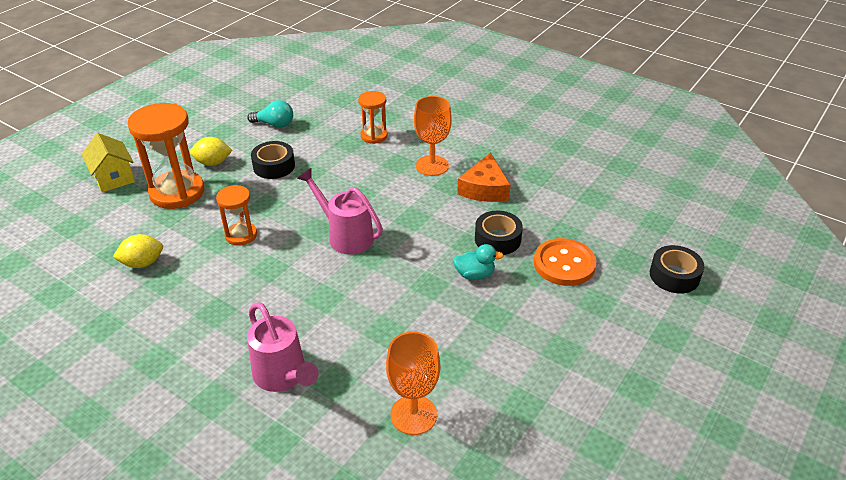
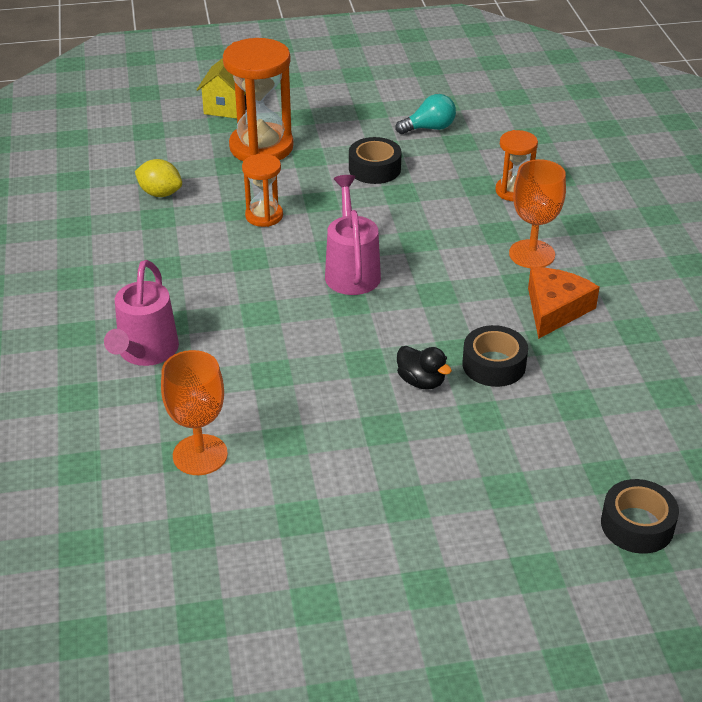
camera: 45 degrees right, 0 degrees up
yellow lemon [190,137,232,166] -> none
turquoise light bulb [247,100,293,128] -> turquoise light bulb turned 75 degrees counterclockwise [395,94,456,134]
turquoise duck [453,244,504,280] -> black duck [397,346,452,390]
orange cheese [457,153,511,202] -> orange cheese turned 150 degrees clockwise [528,267,600,339]
orange button [534,238,597,286] -> none

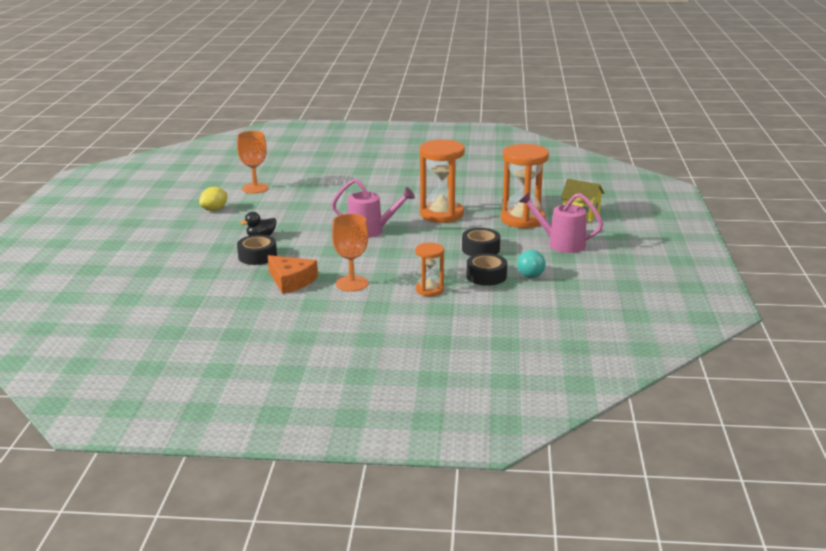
camera: 105 degrees right, 15 degrees down
pink watering can [104,260,179,366] -> pink watering can moved to [519,192,603,253]
yellow lemon [135,159,182,197] -> yellow lemon moved to [199,187,227,211]
orange hourglass [242,154,283,227] -> orange hourglass [419,140,465,223], size x1.82
black tape [601,479,679,554] -> black tape moved to [467,253,507,286]

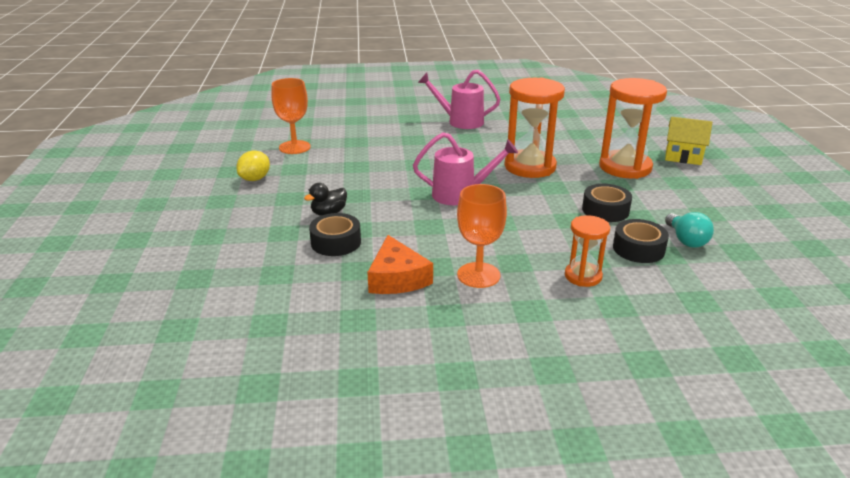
camera: 10 degrees left, 5 degrees up
orange cheese [268,255,318,294] -> orange cheese turned 45 degrees clockwise [367,235,433,294]
pink watering can [519,192,603,253] -> pink watering can moved to [418,70,501,129]

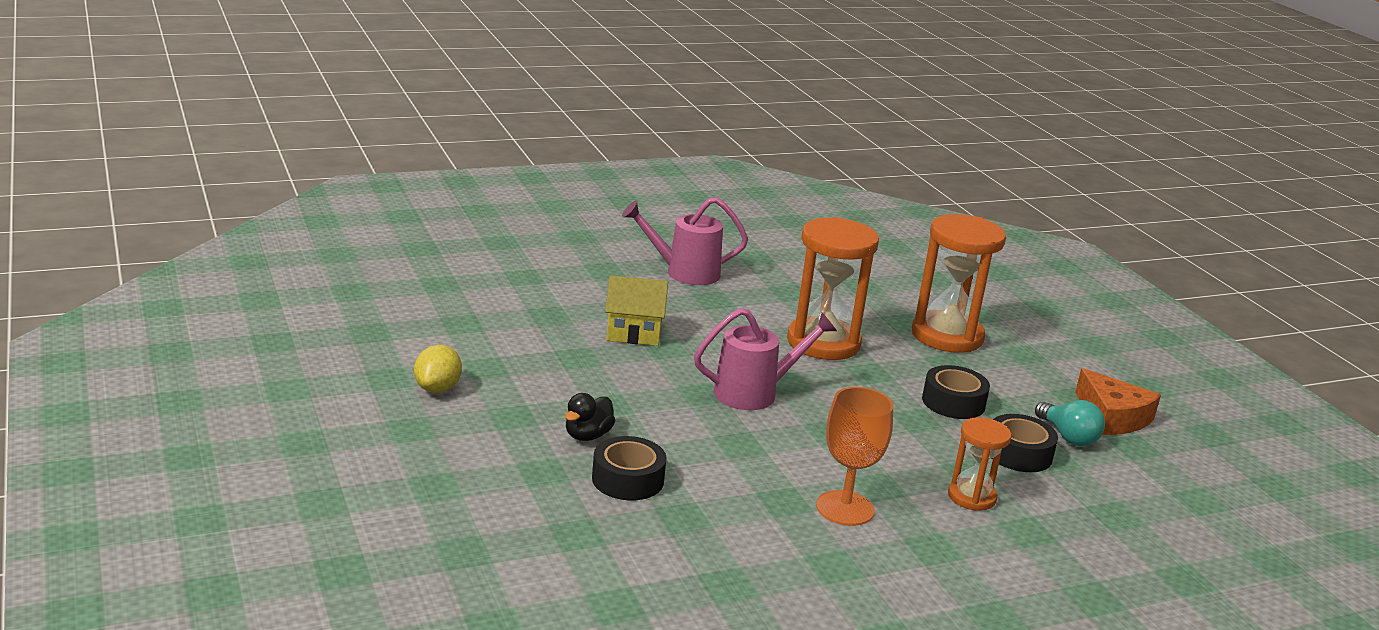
camera: 20 degrees left, 5 degrees down
orange goblet [271,78,311,154] -> none
orange cheese [367,235,433,294] -> orange cheese moved to [1075,368,1161,435]
yellow house [665,117,712,165] -> yellow house moved to [605,275,668,346]

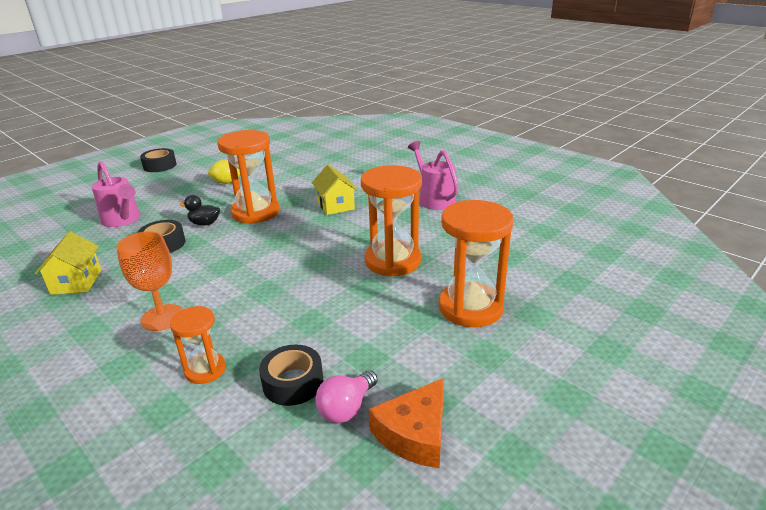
camera: 70 degrees right, 5 degrees up
pink watering can [694,308,837,410] -> pink watering can moved to [92,161,140,227]
black tape [922,365,990,419] -> black tape moved to [140,148,177,172]
turquoise light bulb [1035,400,1105,446] -> pink light bulb [315,370,378,423]
none -> yellow house [35,231,101,295]
none -> orange hourglass [217,130,279,224]

